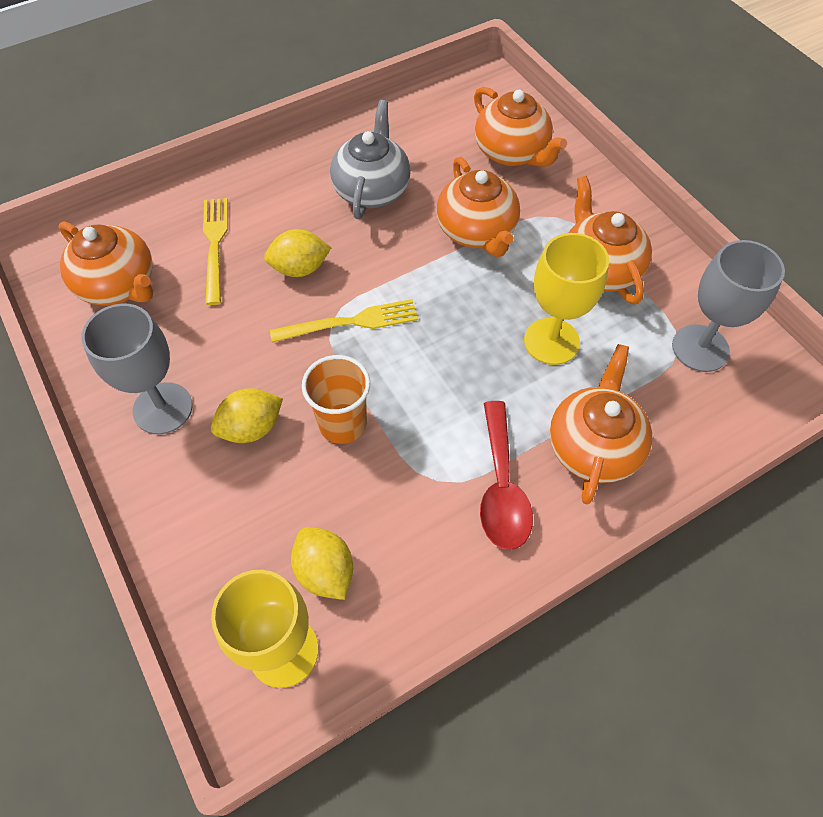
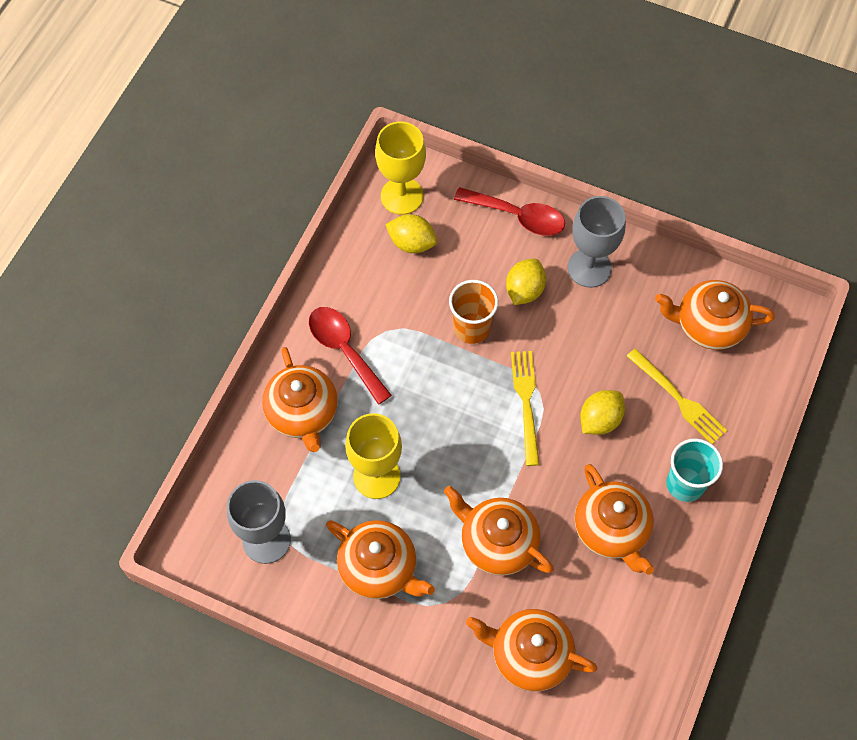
camera: 145 degrees right, 5 degrees up
yellow fork [270,299,418,343] -> yellow fork turned 135 degrees clockwise [511,351,539,466]
grey teapot [330,100,411,219] -> orange teapot [575,464,654,575]
none -> red spoon [454,187,565,236]
none -> turquoise cup [666,438,723,502]

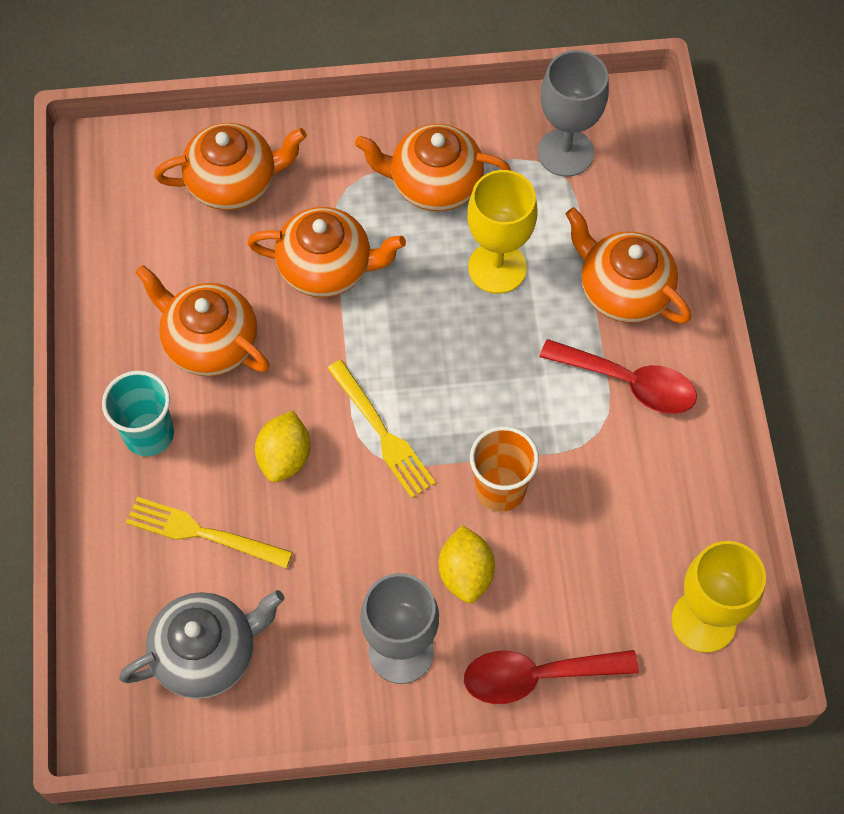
camera: 150 degrees right, 0 degrees up
yellow lemon [385,214,437,253] -> none
orange teapot [655,280,775,350] -> grey teapot [119,590,284,699]

